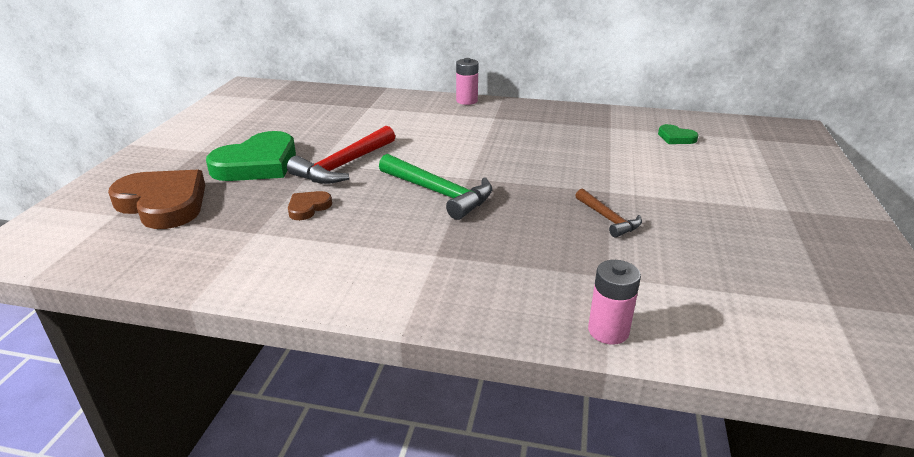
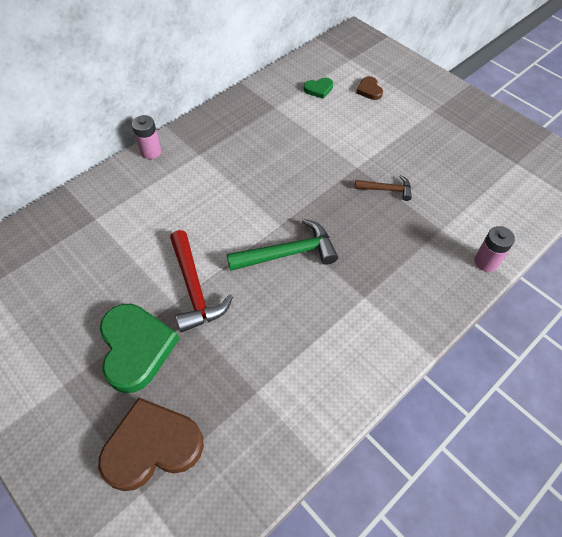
camera: 55 degrees left, 25 degrees up
brown heart [288,191,332,220] -> brown heart moved to [356,76,383,100]

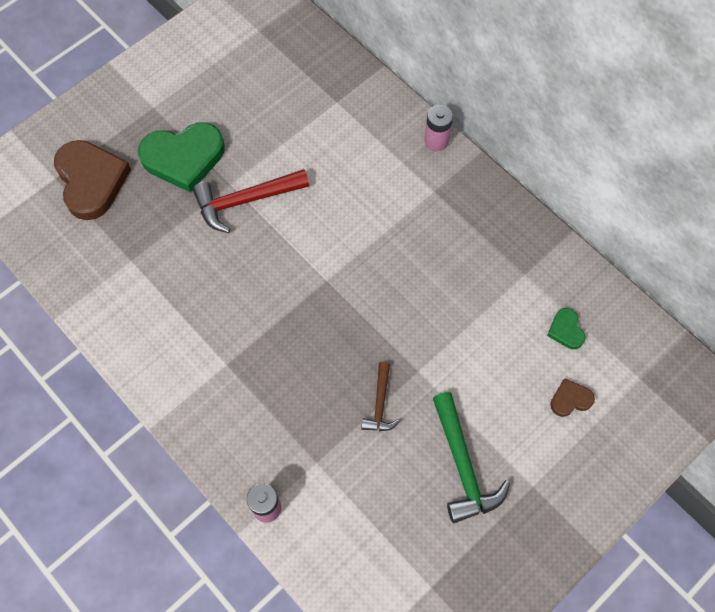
camera: 90 degrees right, 10 degrees up
green hammer [227,218,338,271] -> green hammer moved to [433,392,510,523]

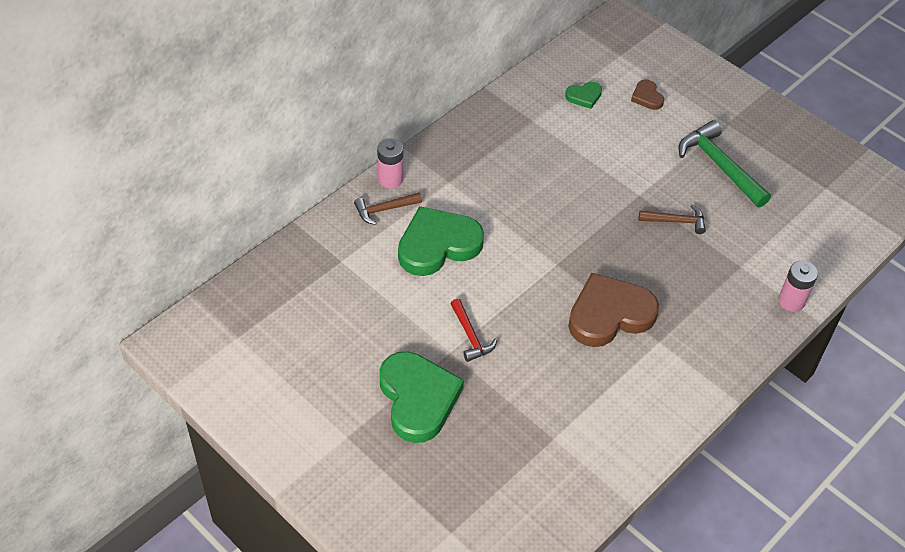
camera: 95 degrees left, 15 degrees down
brown heart [54,140,131,220] -> brown heart moved to [568,273,659,347]
red hammer [193,169,309,233] -> red hammer [450,299,497,362], size x0.58
green hammer [433,392,510,523] -> green hammer turned 105 degrees counterclockwise [679,120,771,208]
none -> brown hammer [354,192,422,225]
none -> green heart [398,206,484,276]

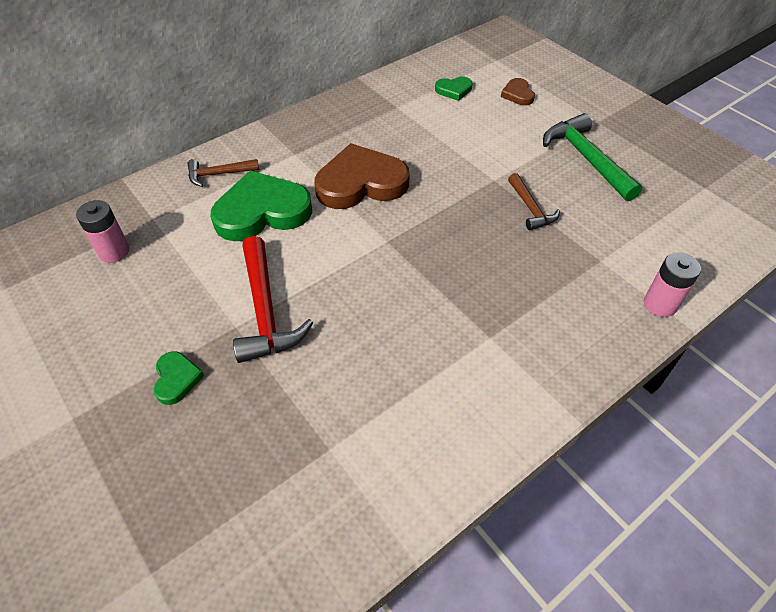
camera: 10 degrees right, 0 degrees up
pink battery [377,138,403,189] -> pink battery moved to [76,200,130,263]
green heart [379,351,464,443] -> green heart [154,351,204,405], size x0.46
red hammer [450,299,497,362] -> red hammer [233,236,313,363], size x1.73
brown heart [568,273,659,347] -> brown heart moved to [315,143,410,209]
brown hammer [639,204,706,234] -> brown hammer turned 60 degrees clockwise [508,173,560,230]

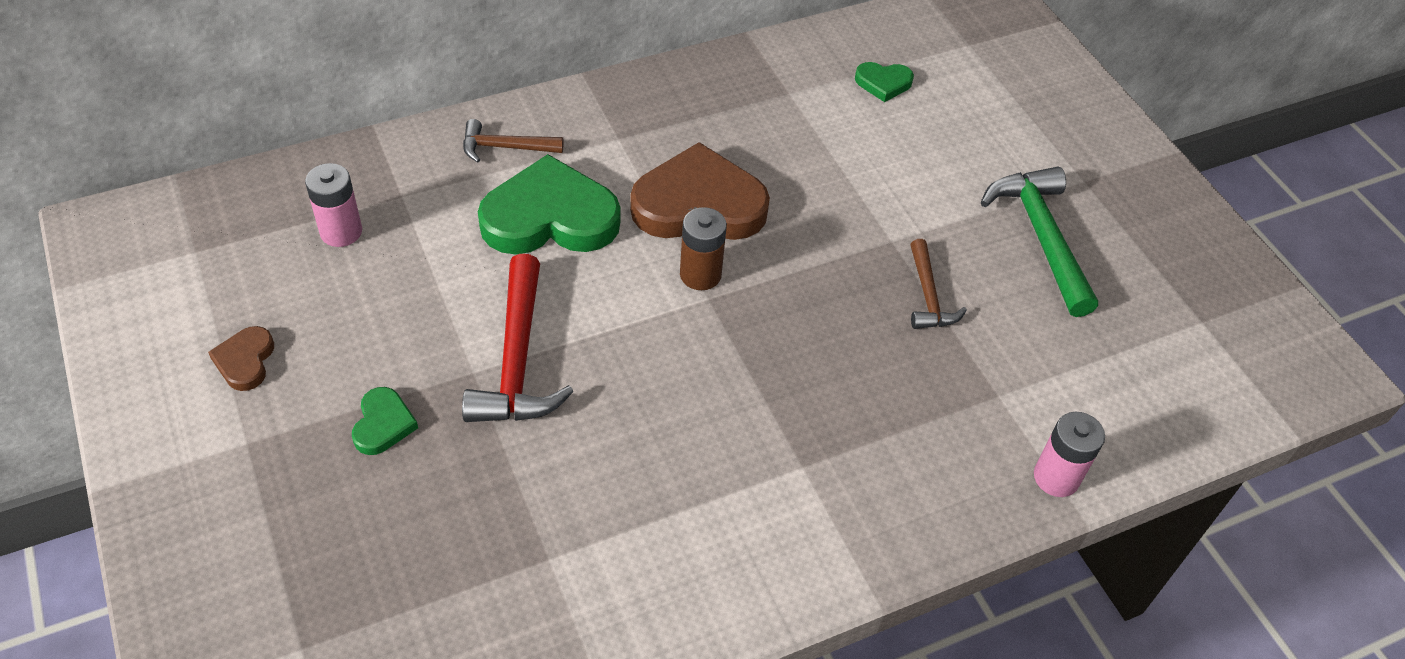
camera: 10 degrees right, 0 degrees up
brown heart [501,78,535,105] -> brown heart moved to [208,326,274,391]
none -> brown battery [680,207,727,290]

